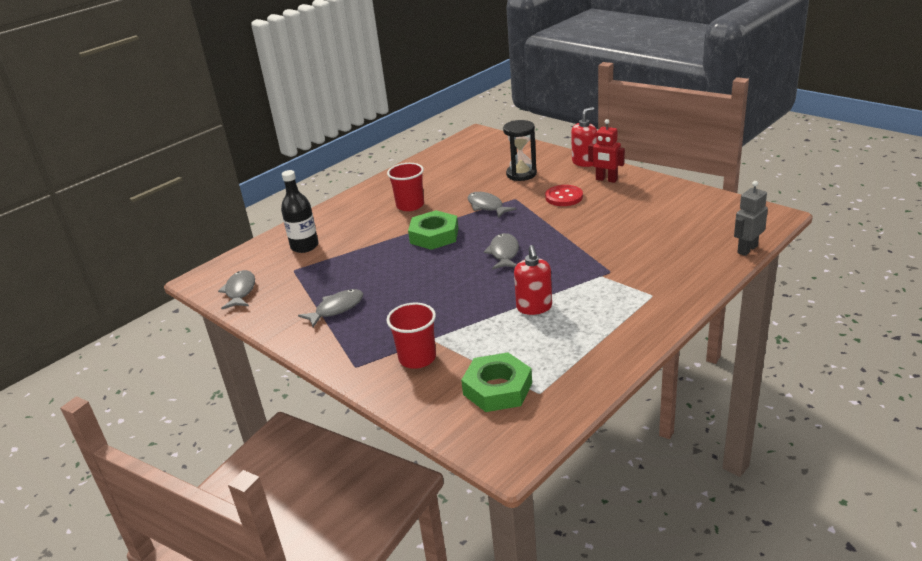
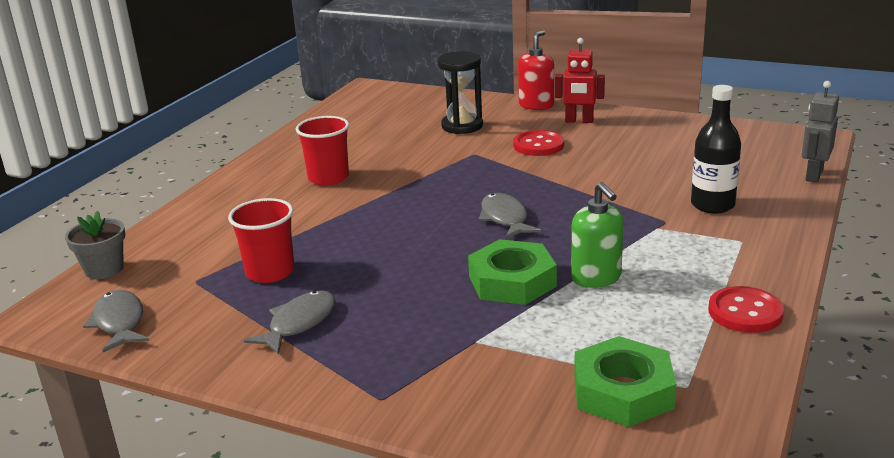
camera: 20 degrees left, 5 degrees down
black bottle [281,170,319,253] -> black bottle moved to [691,85,741,213]
red cup [387,303,436,369] -> red cup moved to [228,198,295,283]
green nut [408,210,458,250] -> green nut moved to [468,239,557,305]
grey fish [468,192,516,218] -> none
red soap dispenser [514,245,552,315] -> green soap dispenser [571,182,624,288]
none -> grey flower pot [65,211,125,279]
none -> red button [709,286,784,333]

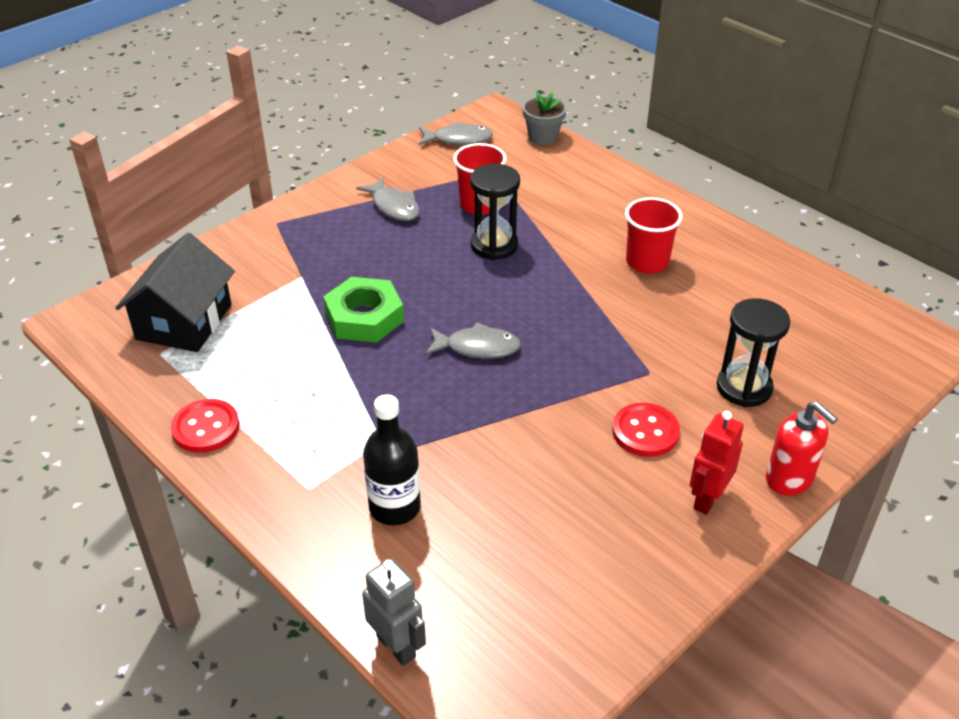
camera: 110 degrees right, 15 degrees up
green soap dispenser [571,182,624,288] -> none
green nut [574,336,676,427] -> black house [115,233,235,352]
none -> black hourglass [470,164,520,260]

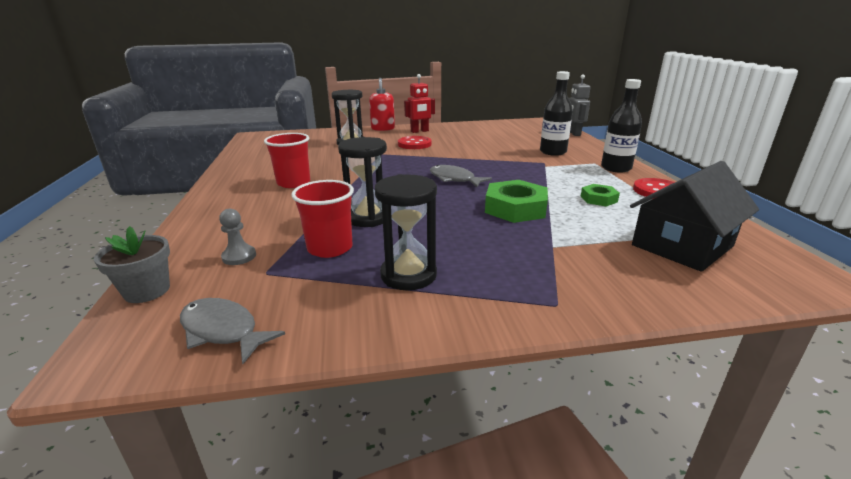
camera: 145 degrees left, 15 degrees down
grey fish [356,177,420,221] -> black hourglass [375,174,437,290]
none -> grey pawn [219,209,256,265]
none -> green nut [581,184,620,207]
none -> black bottle [601,79,642,172]

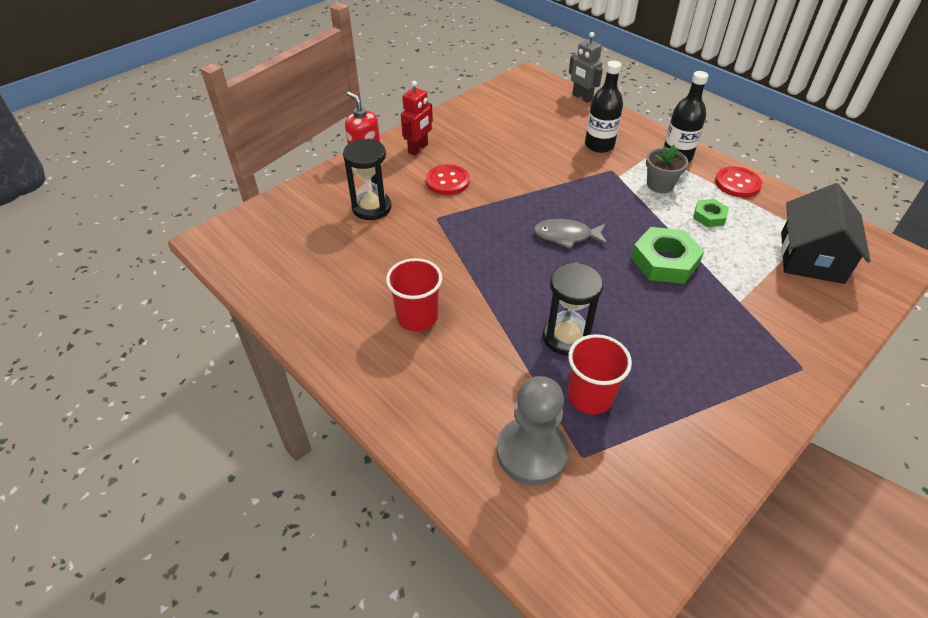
camera: 35 degrees left, 20 degrees up
grey flower pot [94,226,170,303] -> grey flower pot moved to [646,145,688,193]
grey fish [180,298,285,364] -> none
grey pawn [219,209,256,265] -> grey pawn [497,376,569,485], size x2.09
black hourglass [375,174,437,290] -> none

